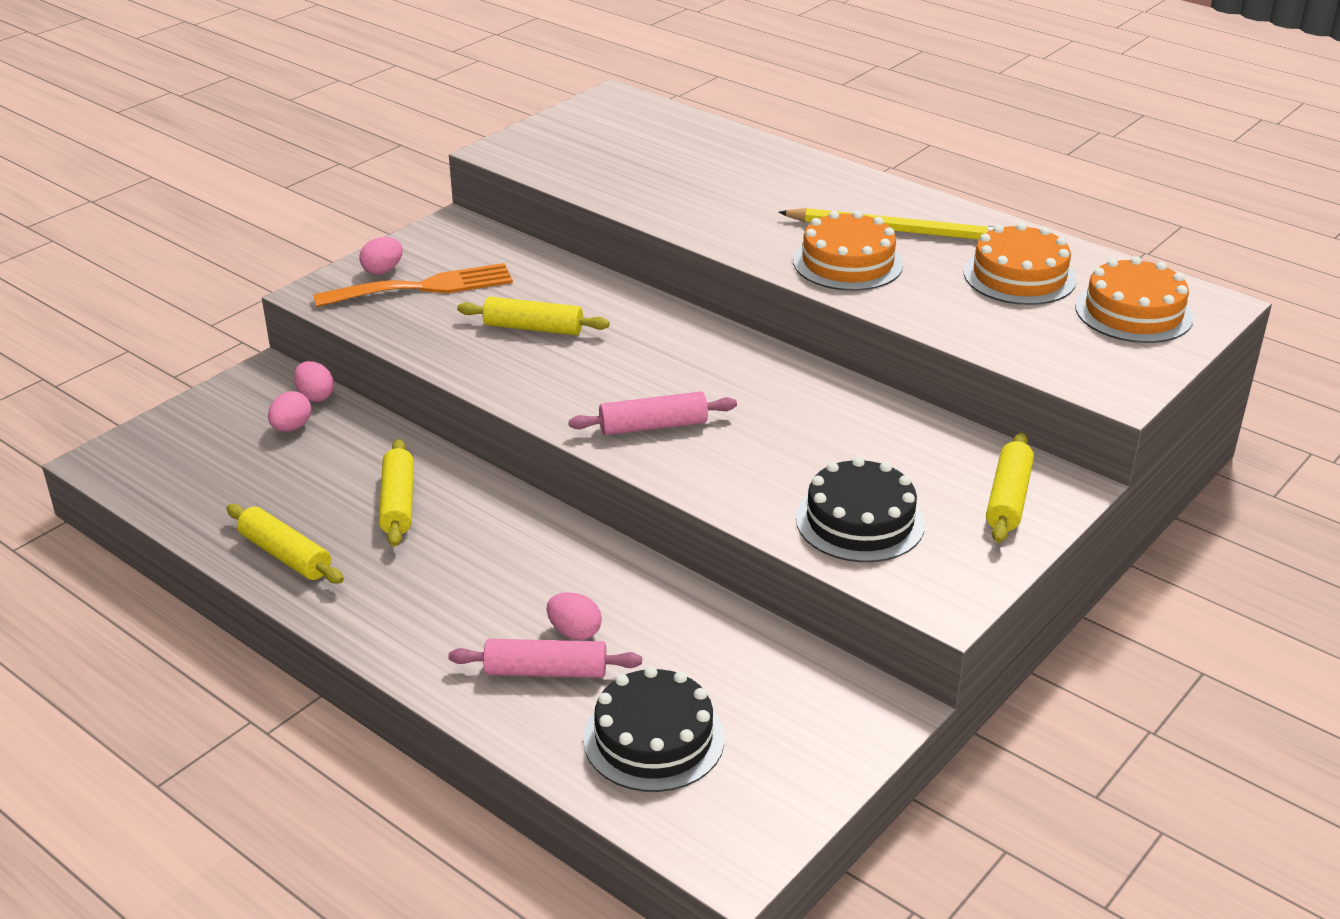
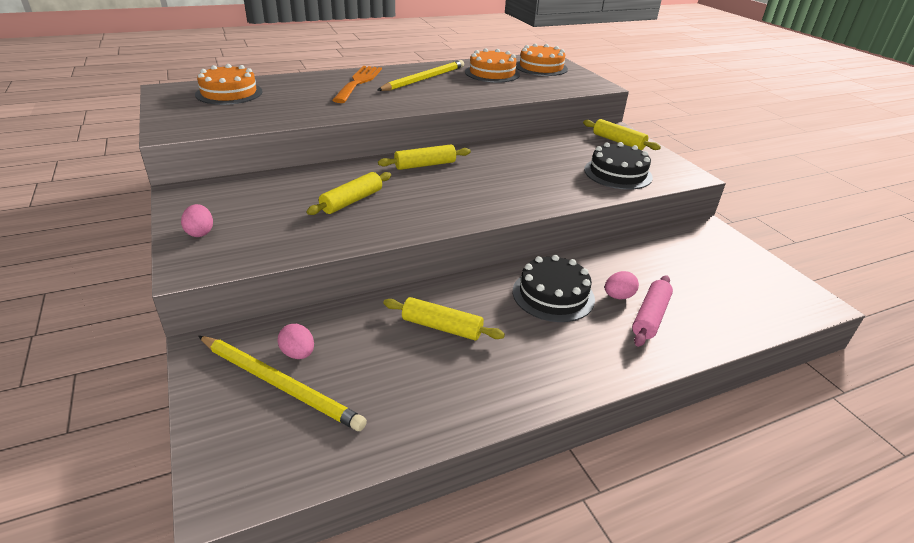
camera: 65 degrees left, 0 degrees up
yellow rolling pin [227,504,344,584] -> yellow rolling pin moved to [378,144,471,170]
pink egg [294,361,334,402] -> none
orange fork [313,263,513,307] -> orange fork moved to [332,66,382,103]
pink rolling pin [569,391,737,435] -> none
black cake [583,666,724,792] -> black cake moved to [513,255,595,322]
orange cake [793,211,903,291] -> orange cake moved to [195,64,263,105]
none -> yellow pencil [198,336,367,431]

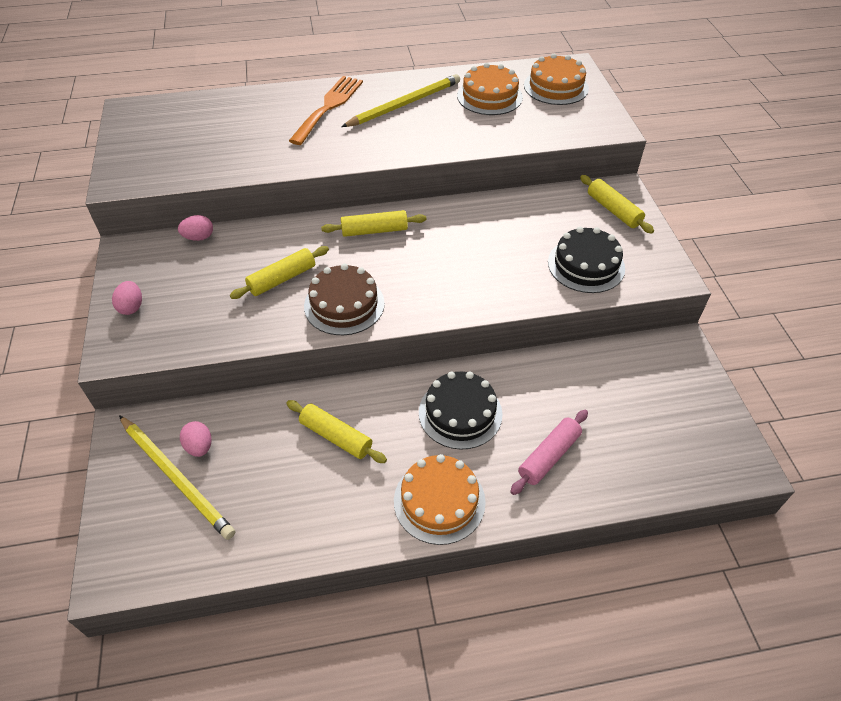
camera: 15 degrees right, 15 degrees up
orange cake [195,64,263,105] -> orange cake moved to [394,454,486,545]
pink egg [605,271,639,299] -> pink egg moved to [178,215,213,241]
none -> brown cake [304,264,385,335]

